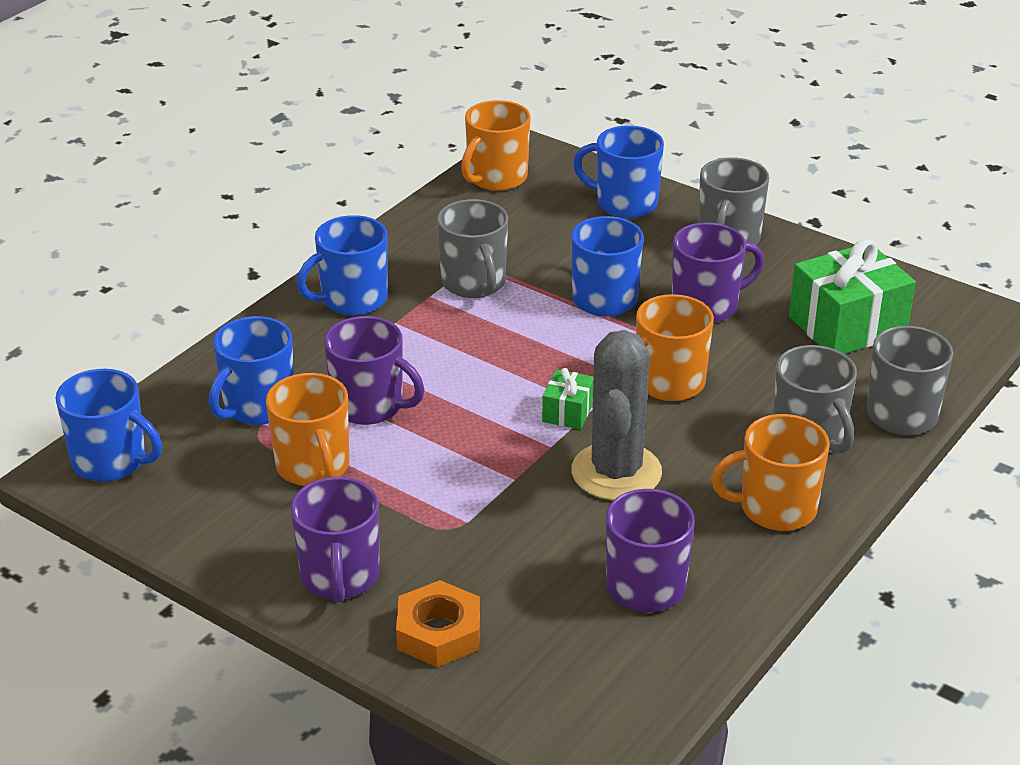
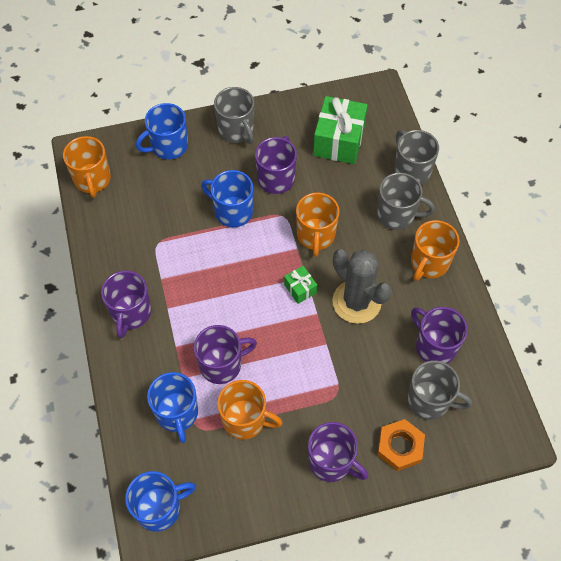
camera: 50 degrees left, 25 degrees up
blue mug [297,215,388,315] -> purple mug [101,271,151,338]
grey mug [437,199,508,298] -> grey mug moved to [407,360,472,420]

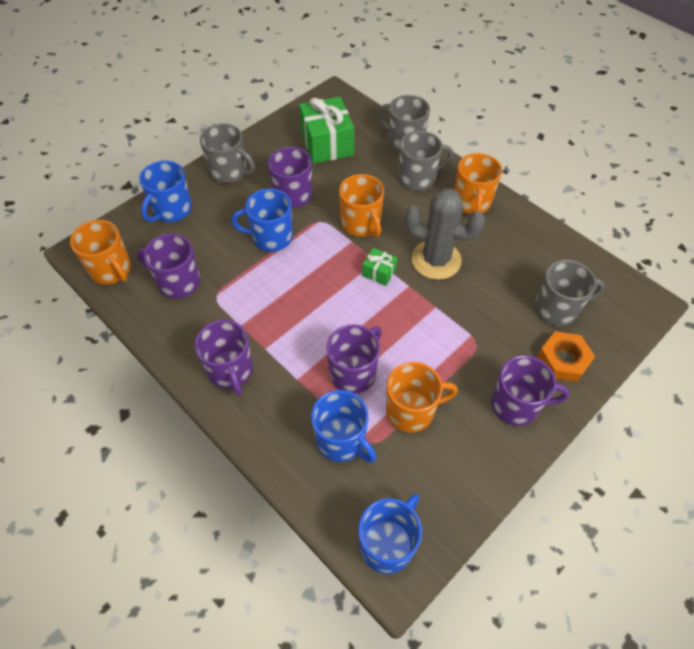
camera: 30 degrees left, 5 degrees down
purple mug [411,307,468,364] -> purple mug moved to [136,234,201,299]

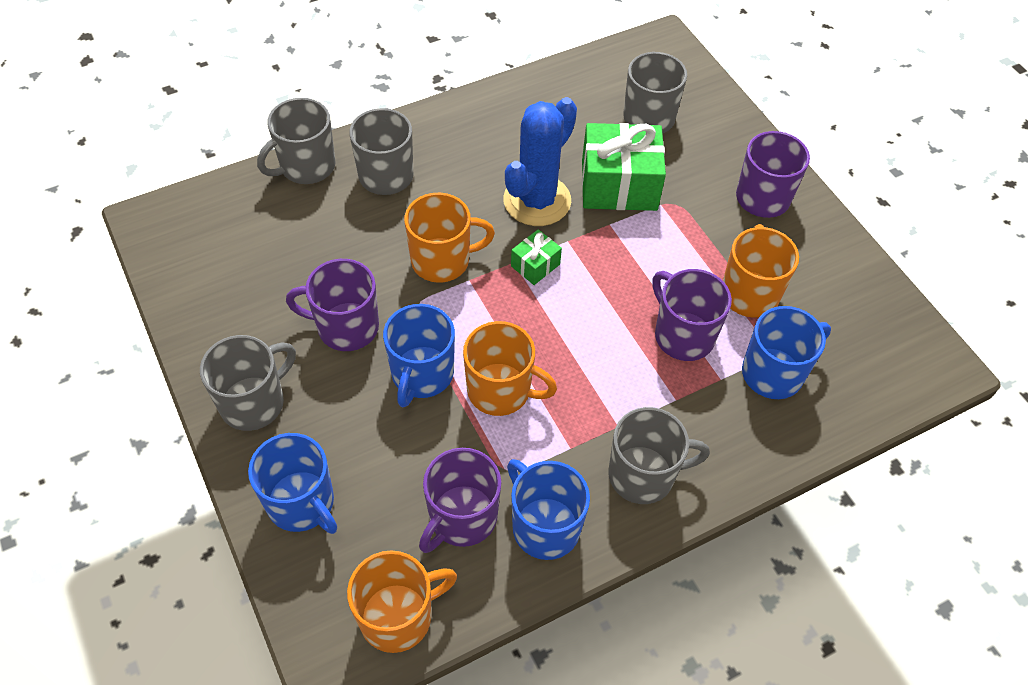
camera: 75 degrees left, 0 degrees up
purple mug [195,320,253,396] -> grey mug [608,407,710,504]
green gift [299,97,354,164] -> green gift moved to [582,123,666,211]
blue mug [359,494,422,574] -> blue mug moved to [507,459,590,560]
grey cactus [405,188,486,280] -> blue cactus [503,97,577,226]
orange mug [455,153,502,214] -> orange mug moved to [463,321,557,416]
orange nut [537,331,595,382] -> none

